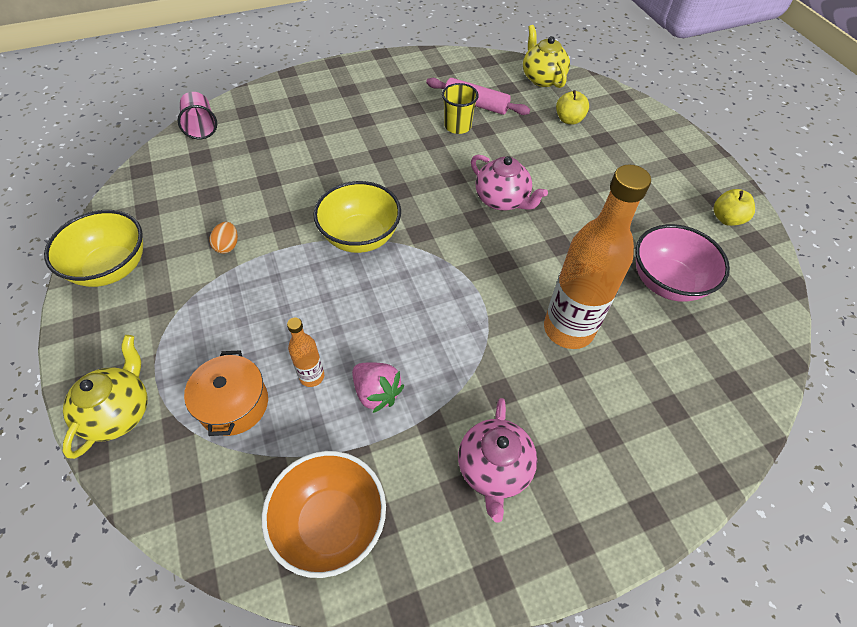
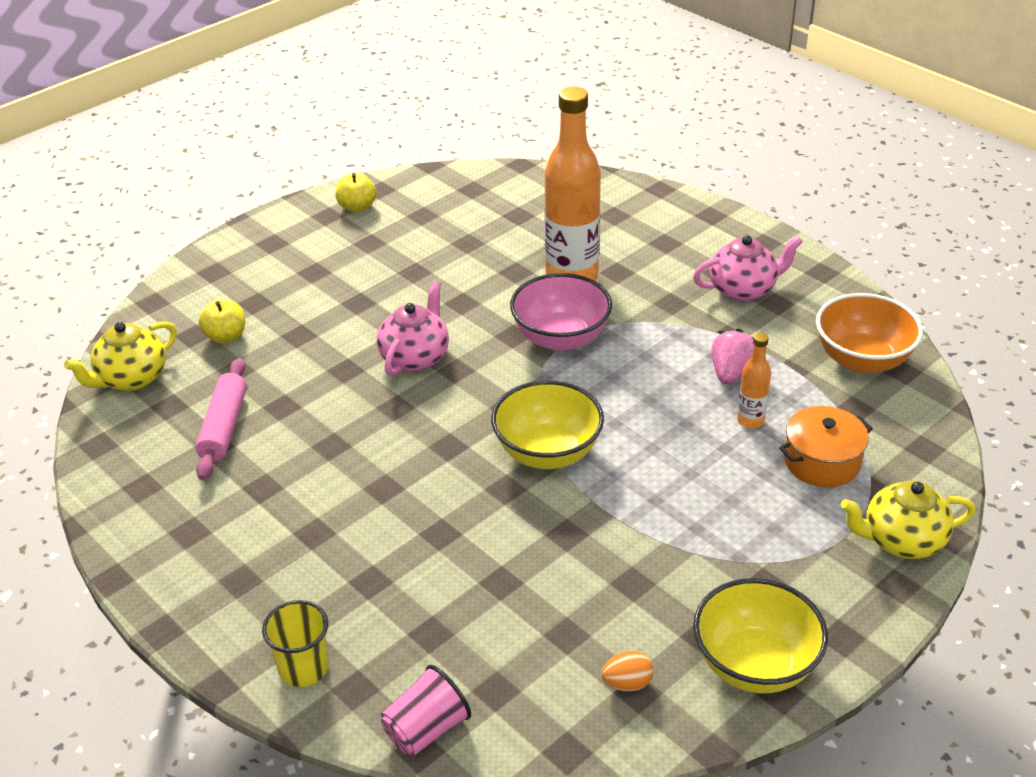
camera: 110 degrees left, 15 degrees down
orange egg [209,222,238,254] -> orange egg moved to [601,651,654,692]
yellow cup [442,83,479,134] -> yellow cup moved to [262,600,328,687]
pink bowl [635,224,730,302] -> pink bowl moved to [510,273,612,351]

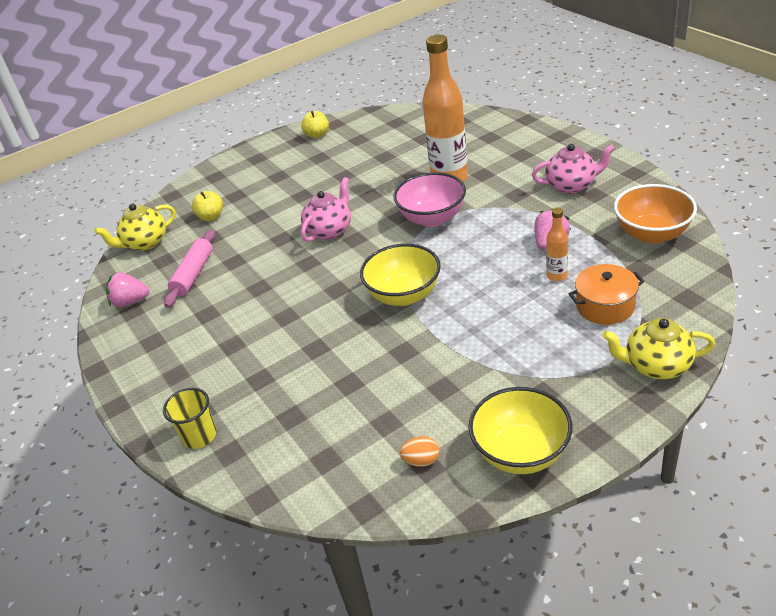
camera: 15 degrees right, 0 degrees up
pink cup [381,665,471,756] -> none
none -> pink strawberry [106,272,150,307]

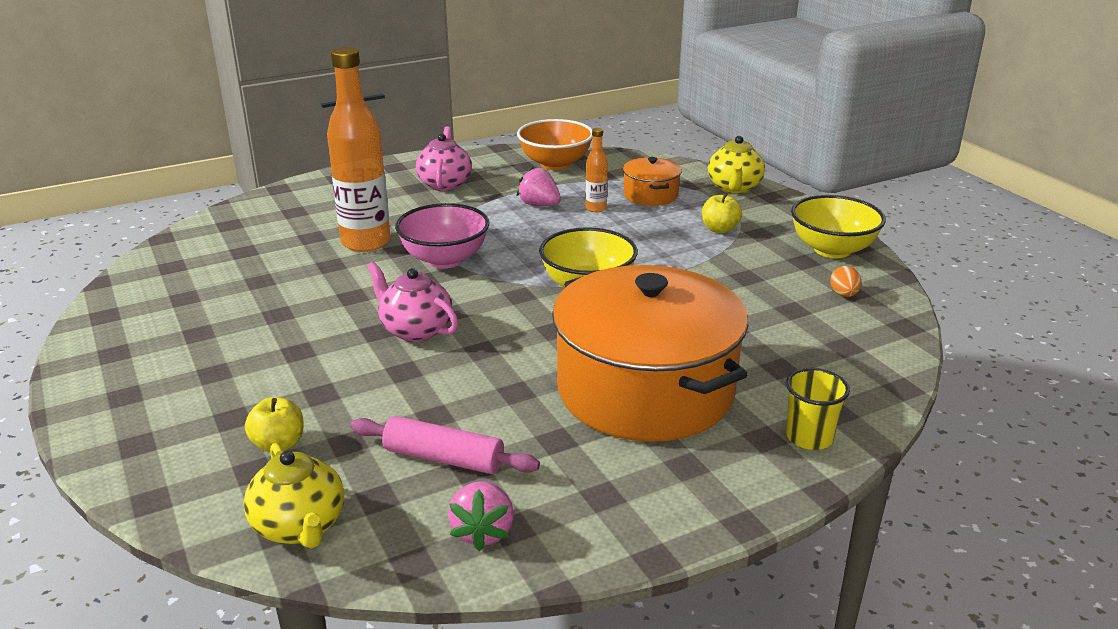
camera: 90 degrees left, 10 degrees down
yellow apple [301,111,329,138] -> yellow apple moved to [702,192,742,234]
none -> orange pot [552,265,748,442]

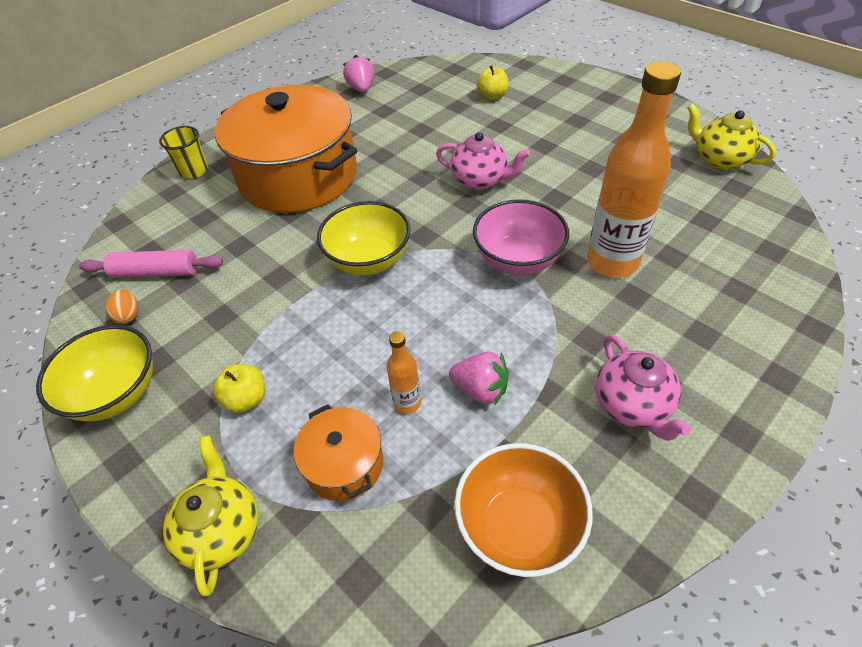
camera: 165 degrees right, 20 degrees up
yellow teapot [244,443,344,549] -> yellow teapot moved to [687,104,776,170]
pink rolling pin [350,416,540,474] -> pink rolling pin moved to [79,250,223,278]

